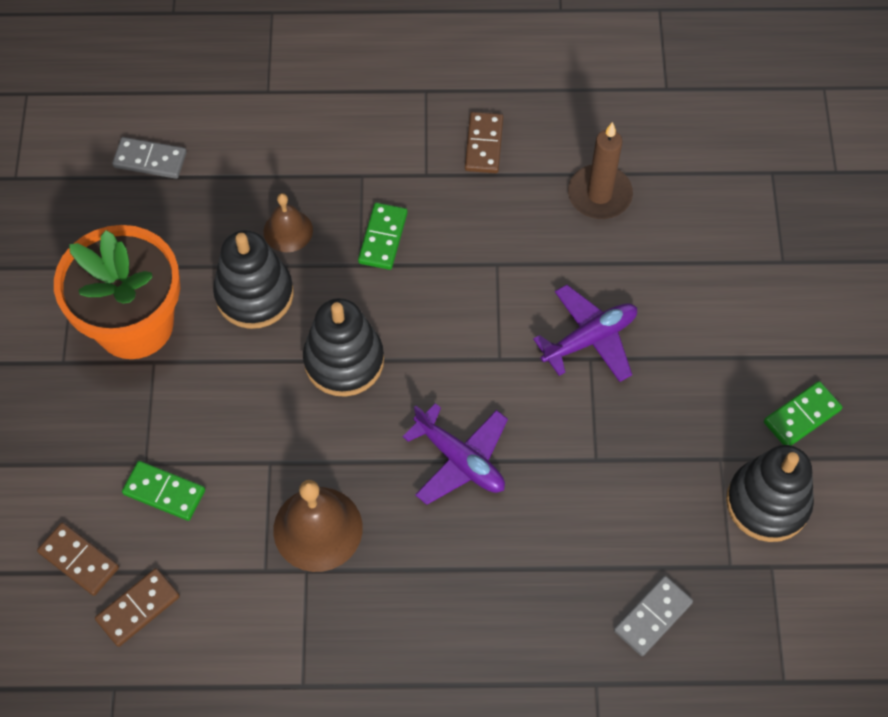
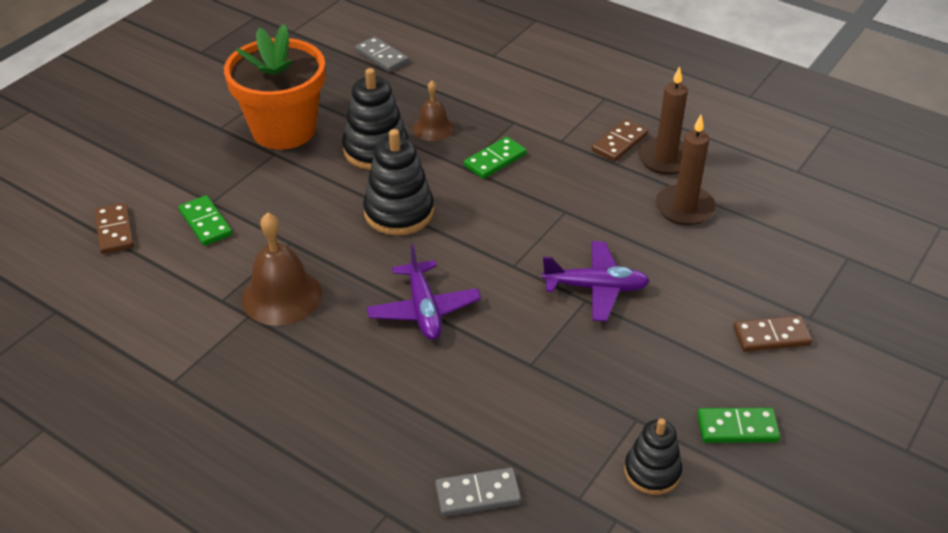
camera: 35 degrees right, 20 degrees down
brown domino [95,568,180,647] -> brown domino moved to [733,315,813,352]
black stacking toy [726,445,814,542] -> black stacking toy [624,418,682,495], size x0.64
none -> brown candle [638,66,688,175]

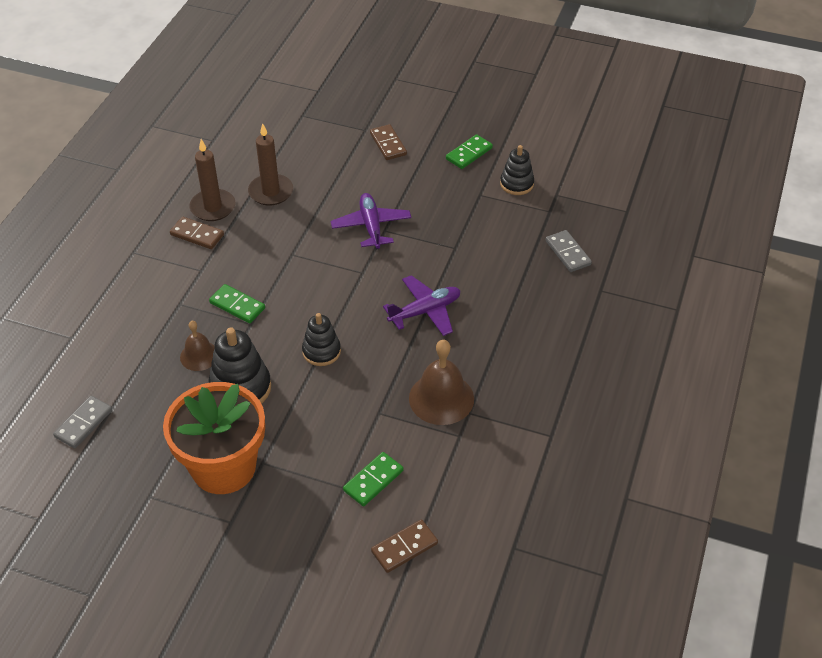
camera: 105 degrees left, 5 degrees up
black stacking toy [363,129,434,236] -> black stacking toy [302,313,341,366], size x0.64
green domino [697,408,780,443] -> green domino turned 60 degrees clockwise [446,134,493,169]

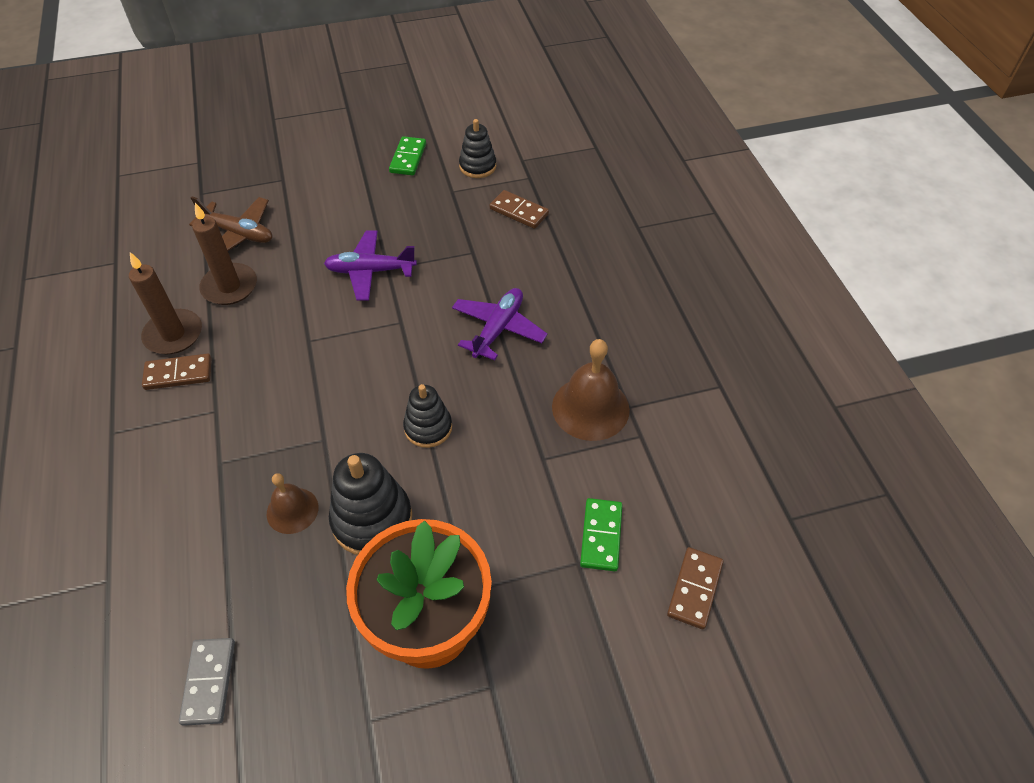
camera: 35 degrees left, 5 degrees up
green domino [209,284,265,323] -> none
purple plane [331,193,411,249] -> purple plane turned 45 degrees counterclockwise [324,230,417,301]
brown domino [370,124,407,160] -> brown domino moved to [490,190,549,229]
grey domino [546,230,592,272] -> none
none -> brown plane [189,196,272,251]

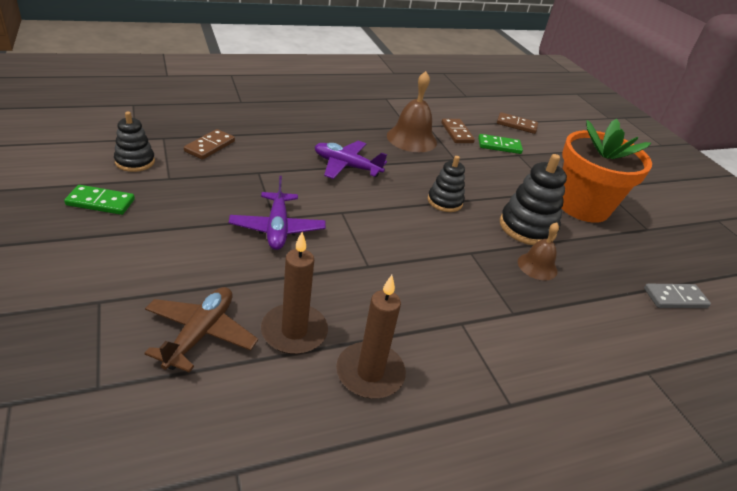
camera: 100 degrees left, 15 degrees down
brown domino [142,354,212,390] -> brown domino moved to [441,119,475,143]

